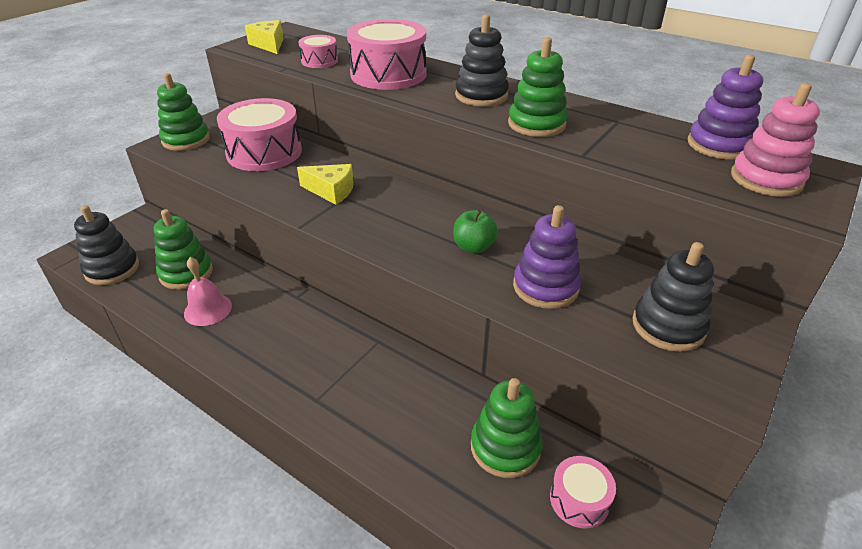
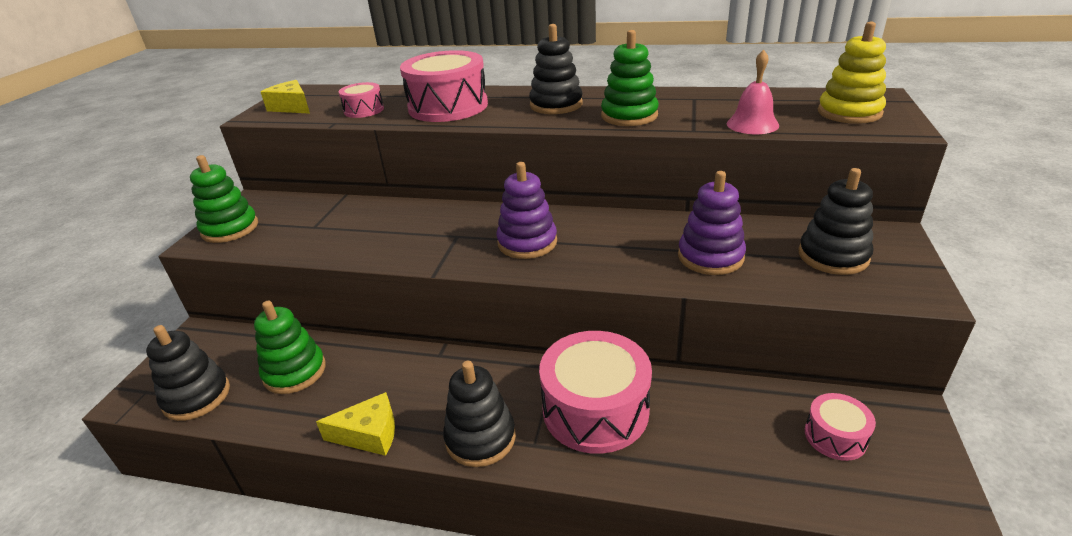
camera: 20 degrees left, 5 degrees down
pink bell [184,257,232,326] -> pink bell moved to [727,50,779,134]
pink drum [217,98,302,171] -> pink drum moved to [539,331,652,454]
yellow cheese [297,164,354,205] -> yellow cheese moved to [316,392,395,456]
green apple [453,210,498,253] -> none
green stacking toy [471,378,542,478] -> none
purple stacking toy [688,55,763,160] -> purple stacking toy moved to [497,162,557,259]
pink stacking toy [731,83,820,197] -> yellow stacking toy [818,22,886,124]
none -> black stacking toy [443,361,516,467]

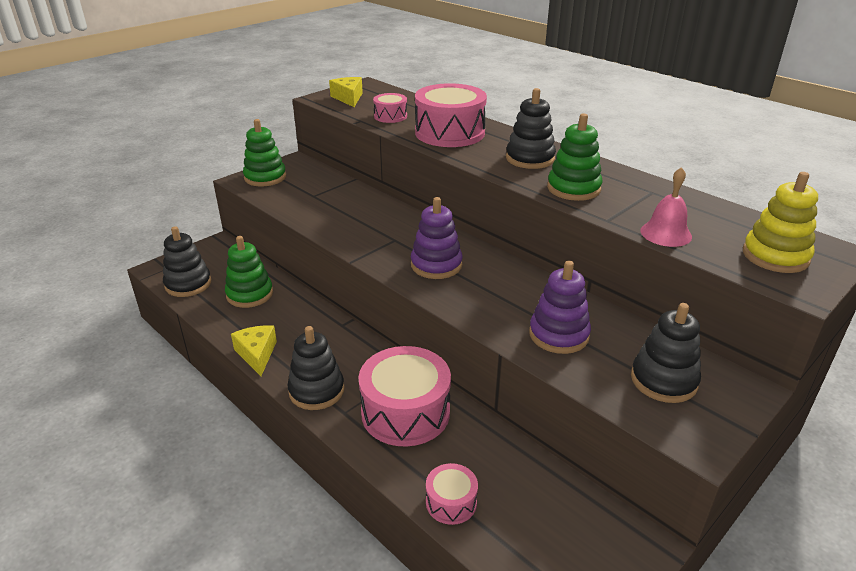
camera: 30 degrees right, 0 degrees up
yellow cheese [316,392,395,456] -> yellow cheese turned 135 degrees counterclockwise [231,325,277,376]
pink drum [805,393,876,461] -> pink drum moved to [426,463,478,525]

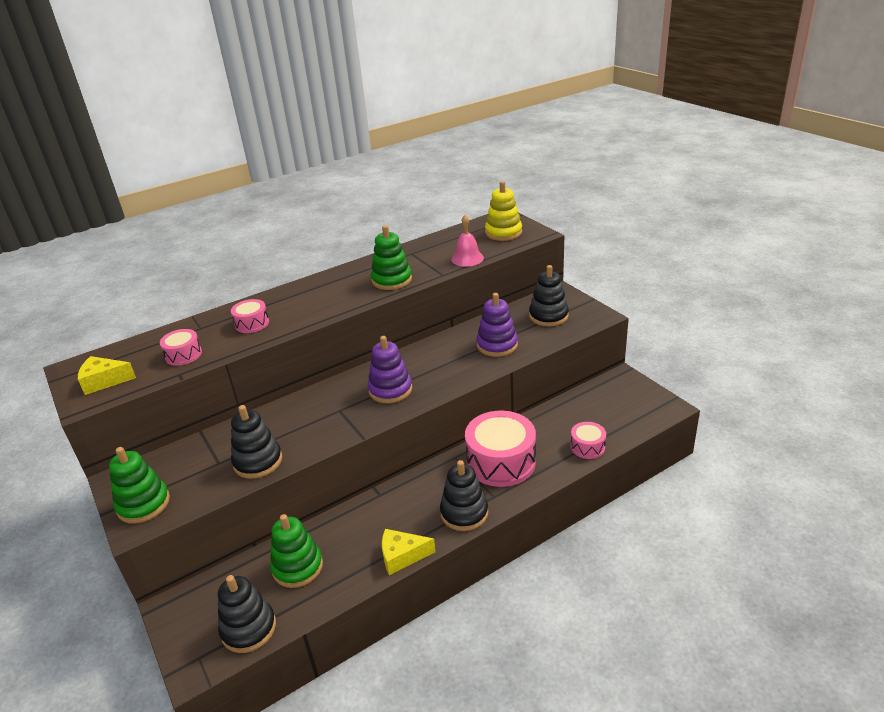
camera: 75 degrees left, 0 degrees up
pink drum [415,83,487,147] -> pink drum [231,299,269,333], size x0.50
black stacking toy [506,88,556,169] -> black stacking toy moved to [231,405,282,479]

